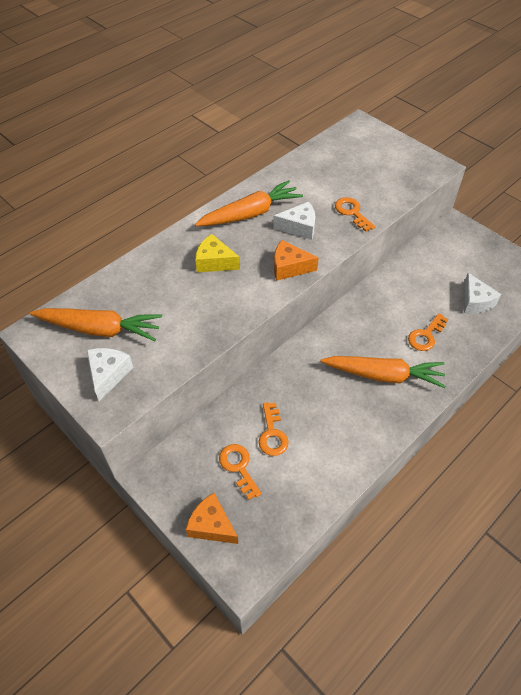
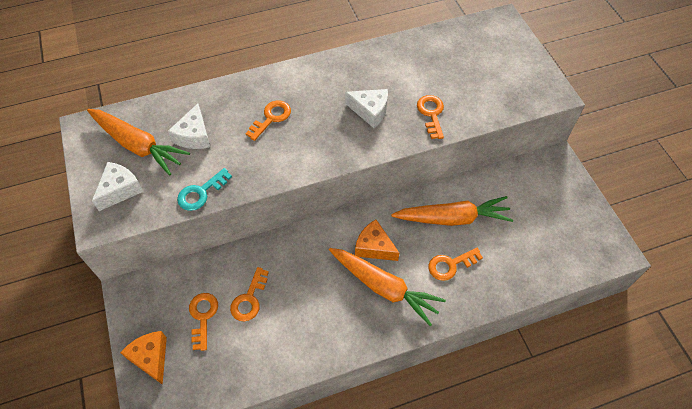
camera: 25 degrees right, 5 degrees up
orange carrot [195,180,303,226] -> orange carrot moved to [391,196,513,226]
yellow cheese [195,234,240,272] -> orange key [246,100,291,141]
orange cheese [274,240,318,281] -> orange cheese moved to [355,219,399,261]
white cheese [463,273,502,314] -> white cheese moved to [168,103,210,149]
none -> turquoise key [177,168,232,211]

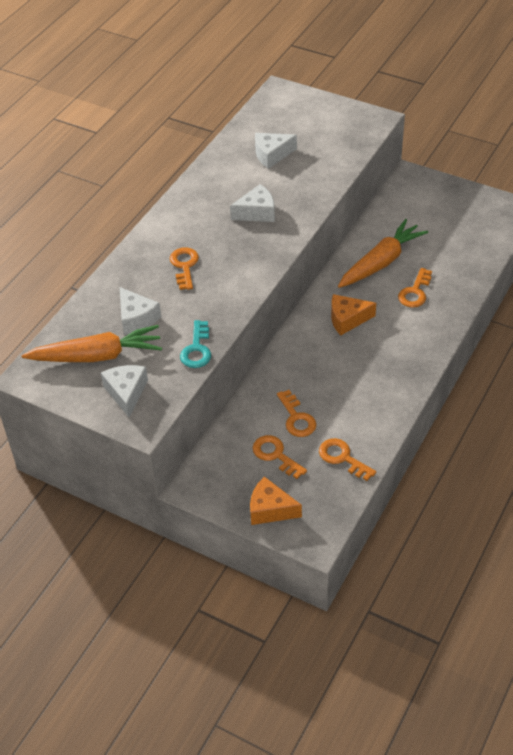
camera: 40 degrees left, 10 degrees down
orange carrot [329,248,446,326] -> none
orange key [417,95,444,139] -> orange key moved to [319,438,376,481]
none -> white cheese [255,133,297,169]

